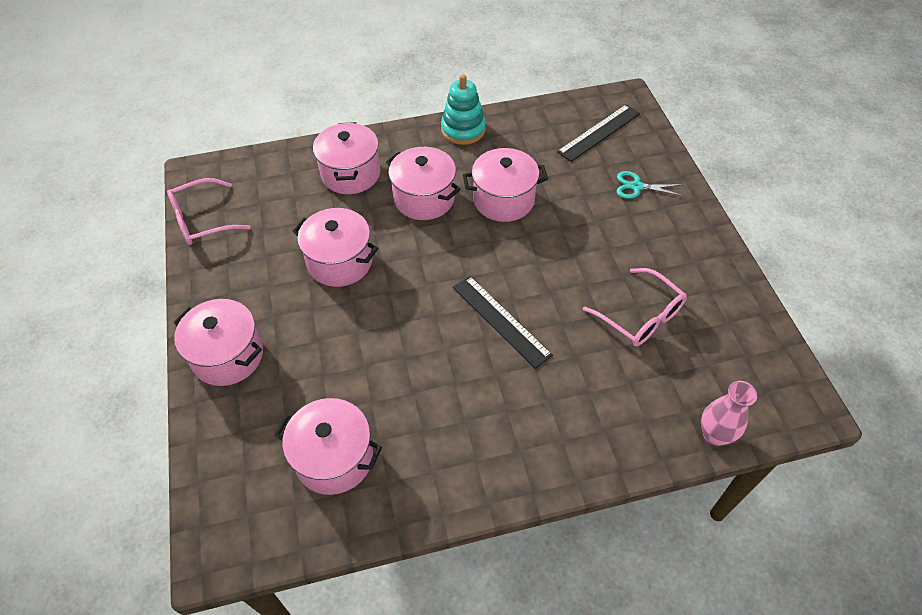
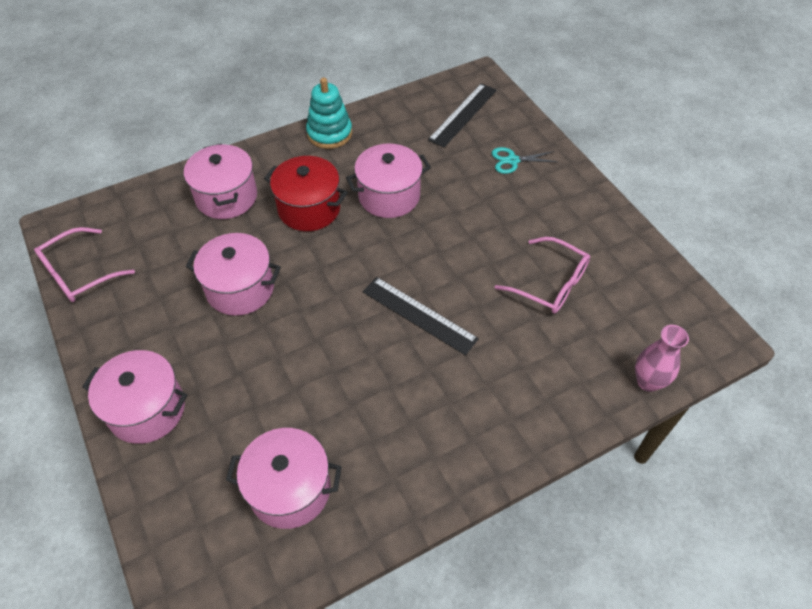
camera: 15 degrees left, 0 degrees up
pink pot [386,147,460,220] -> red pot [264,156,348,231]

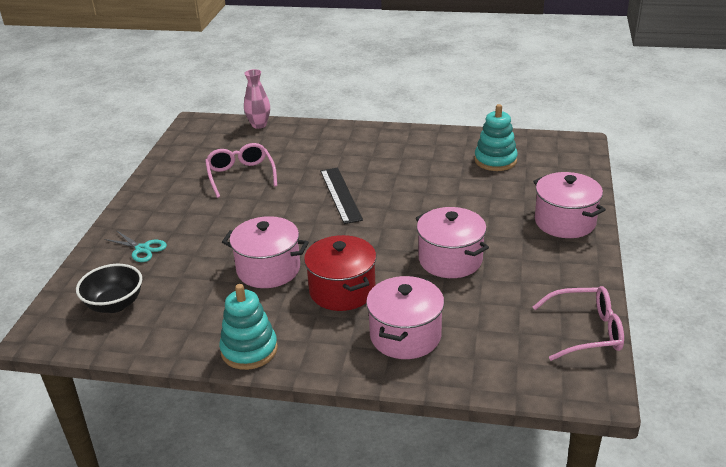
camera: 140 degrees left, 20 degrees down
pink pot [226,428,342,529] -> turquoise stacking toy [474,104,518,171]
black ruler [428,83,497,147] -> black bowl [76,264,142,313]

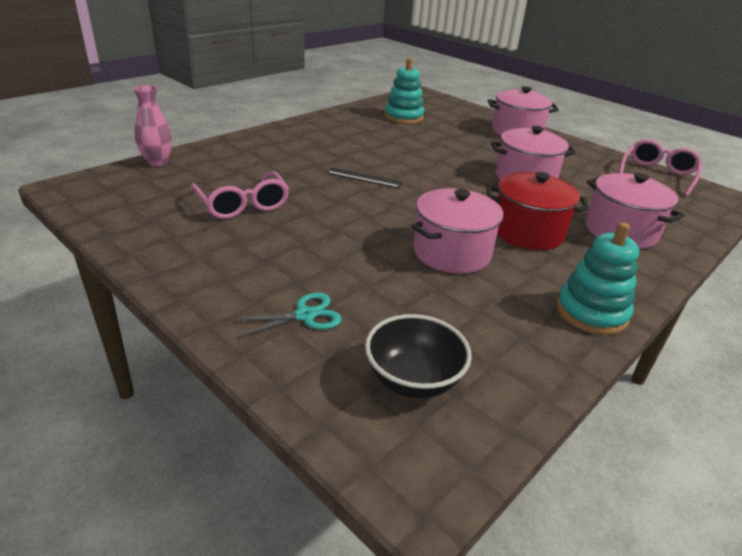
camera: 60 degrees left, 0 degrees up
pink glasses [205,143,277,198] -> pink glasses turned 135 degrees counterclockwise [191,171,289,219]
black ruler [320,168,363,224] -> black ruler [327,167,403,188], size x0.67

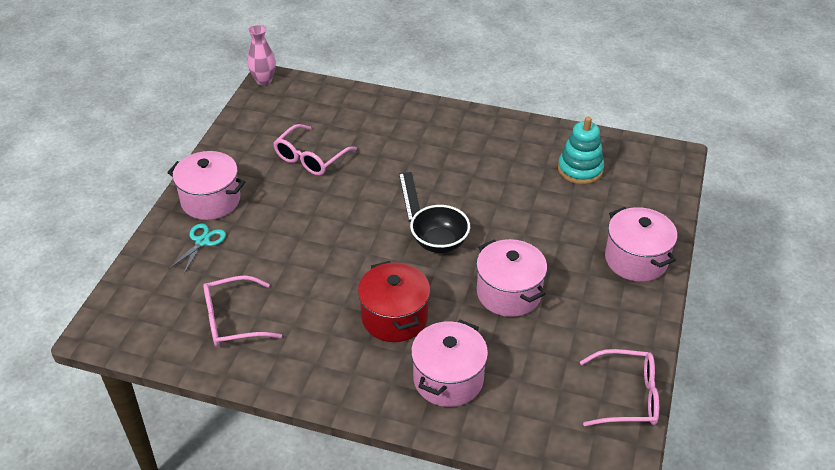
camera: 65 degrees right, 10 degrees up
pink vase [133,85,172,167] -> pink vase moved to [248,25,276,85]
turquoise scissors [231,293,342,338] -> turquoise scissors turned 105 degrees counterclockwise [169,223,226,275]
black bowl [365,314,472,398] -> black bowl moved to [410,205,470,253]
pink pot [411,188,503,274] -> pink pot moved to [167,151,245,220]
turquoise stacking toy [556,222,639,335] -> none
none -> pink glasses [203,275,282,347]

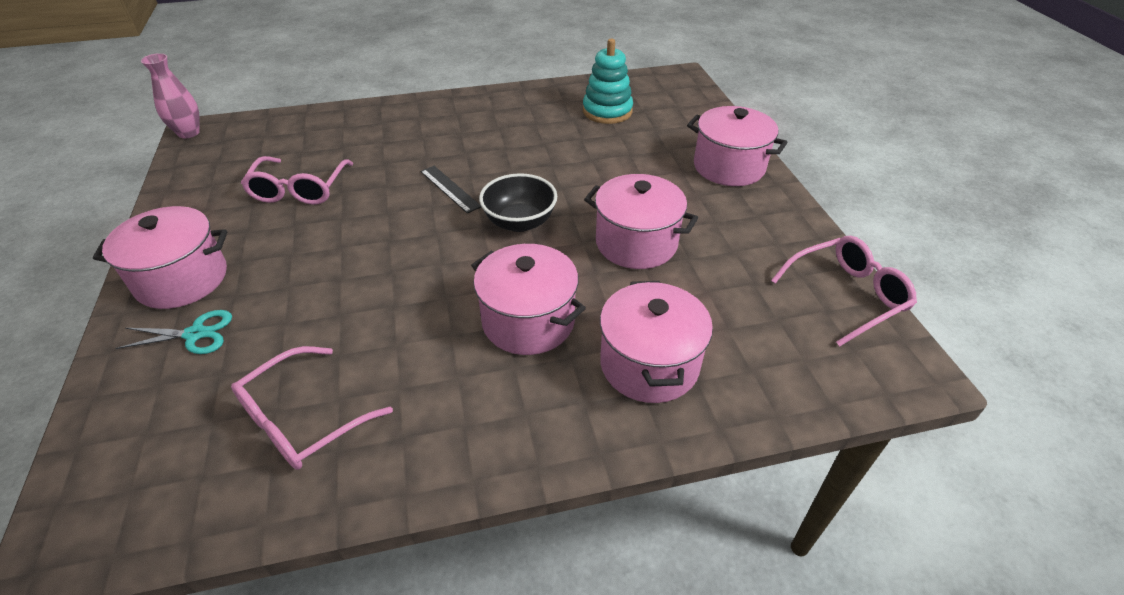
camera: 30 degrees left, 0 degrees up
turquoise scissors [169,223,226,275] -> turquoise scissors turned 90 degrees clockwise [116,310,232,354]
red pot [358,261,430,342] -> pink pot [471,244,586,355]

